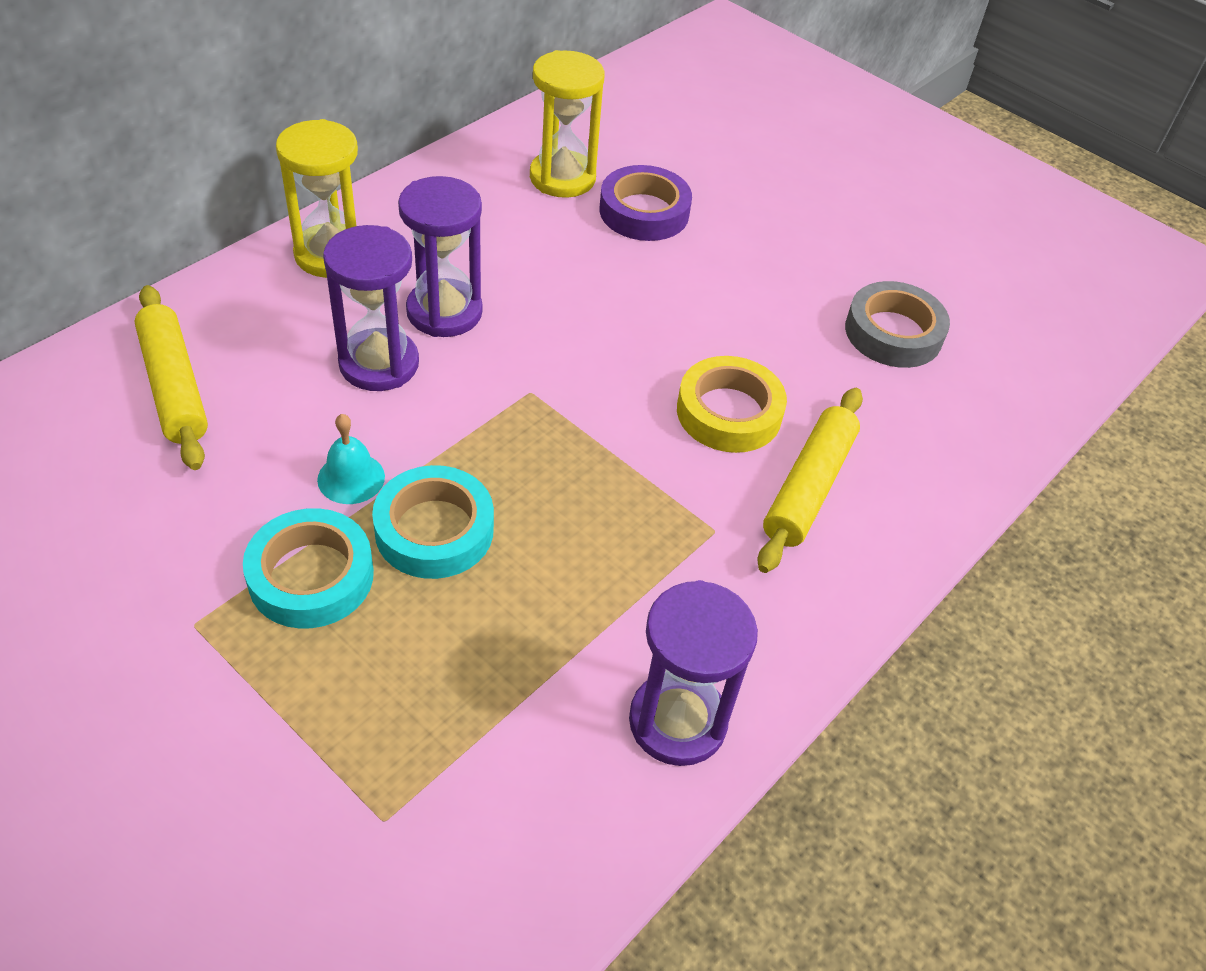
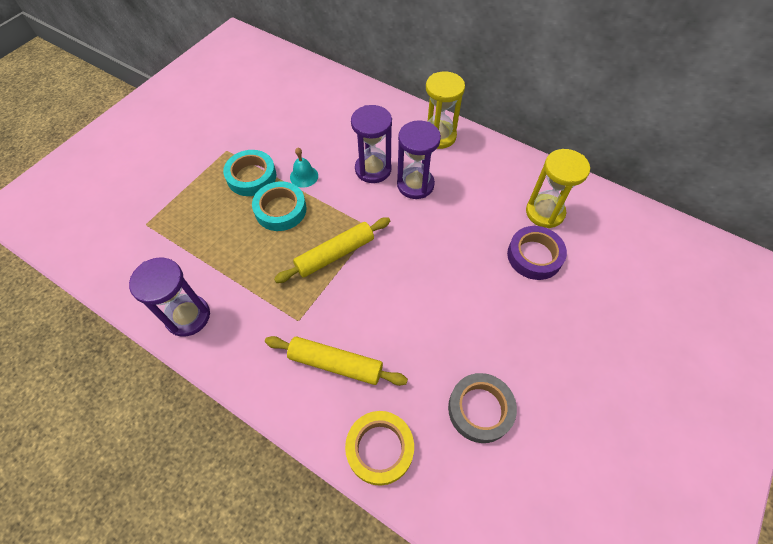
camera: 85 degrees right, 10 degrees up
yellow rolling pin [135,285,208,470] -> yellow rolling pin moved to [274,217,390,283]
yellow tape [677,356,787,453] -> yellow tape moved to [345,411,414,486]

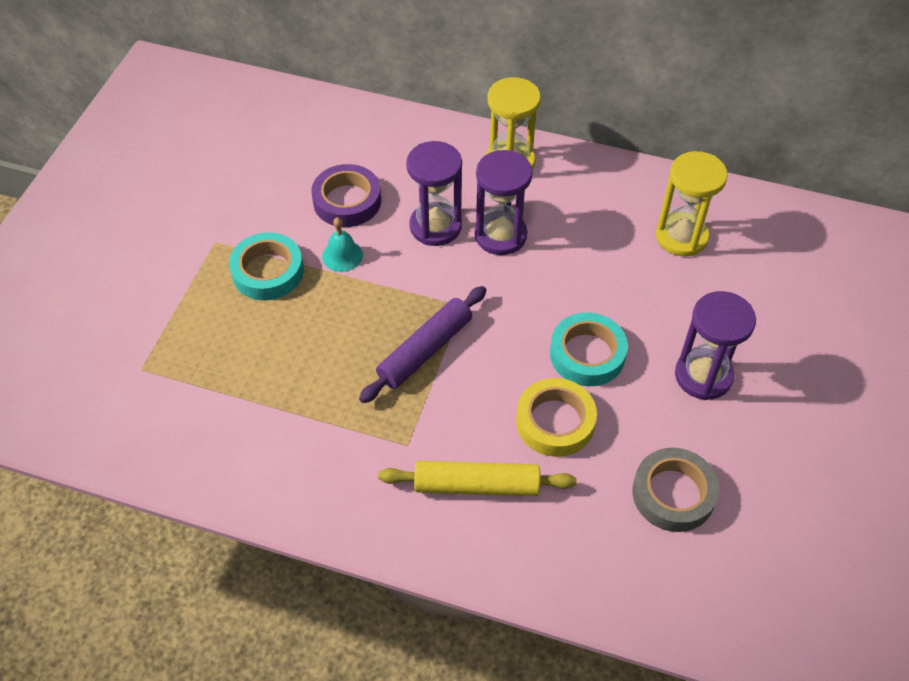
camera: 15 degrees left, 5 degrees down
purple hourglass [129,257,210,337] -> purple hourglass moved to [675,291,756,400]
turquoise tape [252,182,307,231] -> turquoise tape moved to [550,312,628,386]
yellow rolling pin [274,217,390,283] -> purple rolling pin [359,286,487,403]
yellow tape [345,411,414,486] -> yellow tape moved to [516,378,597,457]
purple tape [507,226,567,280] -> purple tape moved to [311,164,381,227]

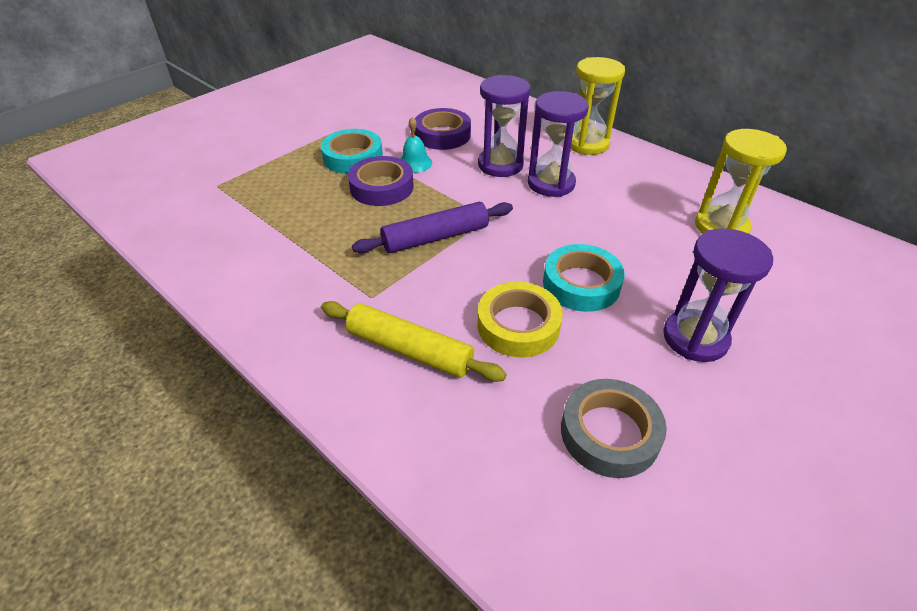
camera: 25 degrees right, 10 degrees down
none -> purple tape [348,156,414,206]

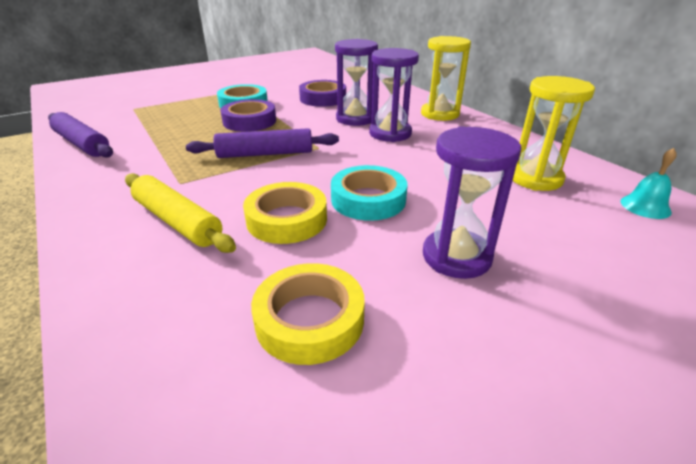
camera: 15 degrees right, 10 degrees down
turquoise bell [400,117,432,173] -> turquoise bell moved to [621,148,677,219]
grey tape [561,379,667,478] -> yellow tape [251,263,365,365]
none -> purple rolling pin [48,112,113,158]

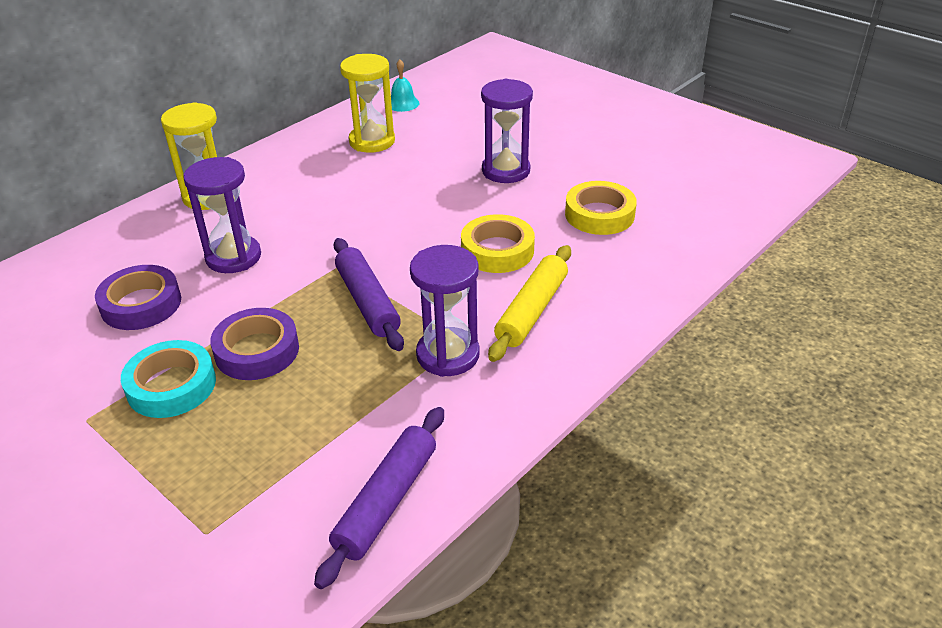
camera: 105 degrees left, 5 degrees up
turquoise tape [331,165,408,221] -> none
purple hourglass [369,48,419,142] -> purple hourglass moved to [410,245,480,377]

